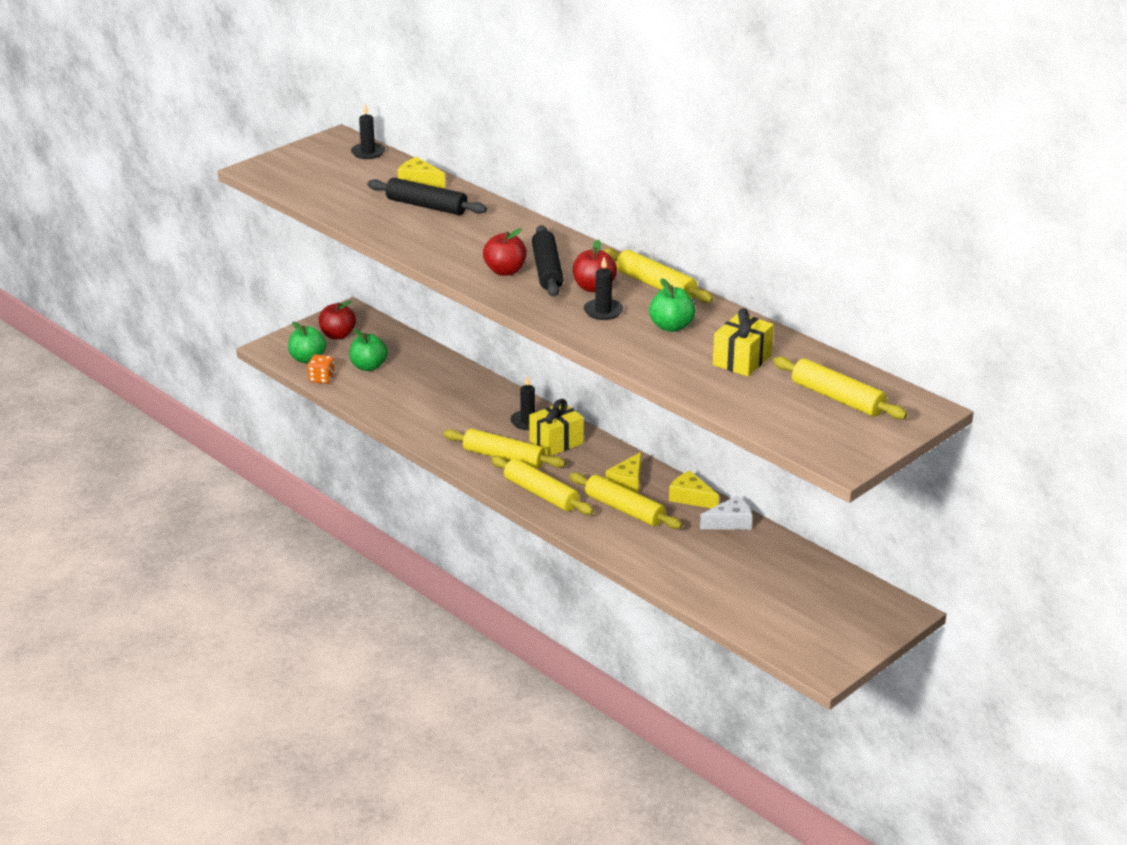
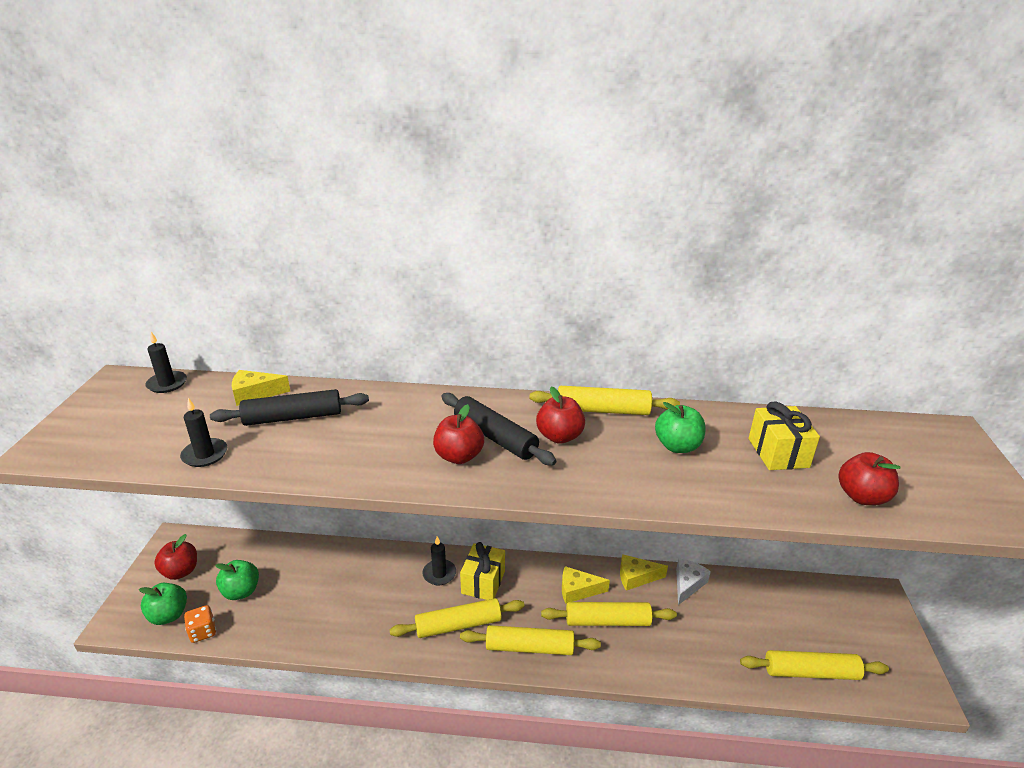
camera: 40 degrees left, 0 degrees up
black candle [584,257,623,320] -> black candle moved to [180,398,227,467]
yellow cheese [606,452,641,493] -> yellow cheese turned 105 degrees clockwise [562,566,610,604]
yellow rolling pin [773,356,907,419] -> yellow rolling pin moved to [740,650,889,680]
none -> red apple [839,452,900,505]

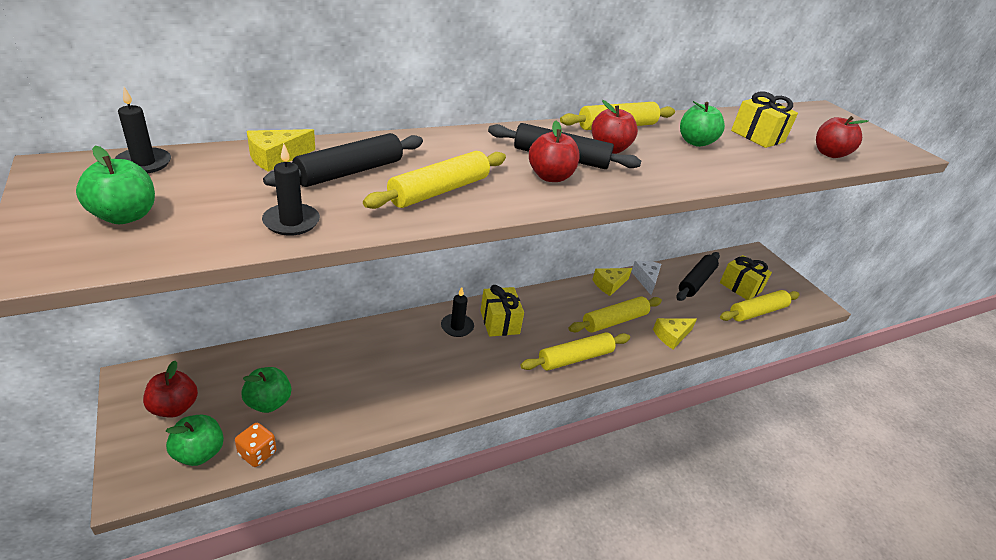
camera: 35 degrees left, 5 degrees up
yellow rolling pin [389,598,525,638] -> yellow rolling pin moved to [363,151,506,209]
yellow cheese [562,566,610,604] -> yellow cheese moved to [653,318,697,349]
none -> green apple [76,146,155,224]
none -> black rolling pin [676,252,720,301]
none -> yellow gift [720,255,772,300]

